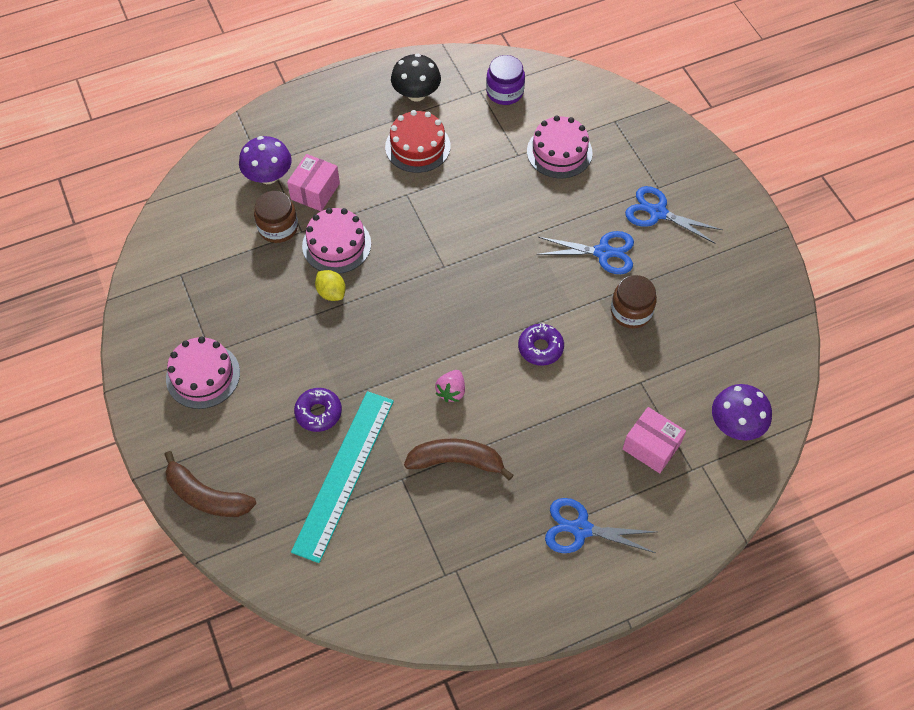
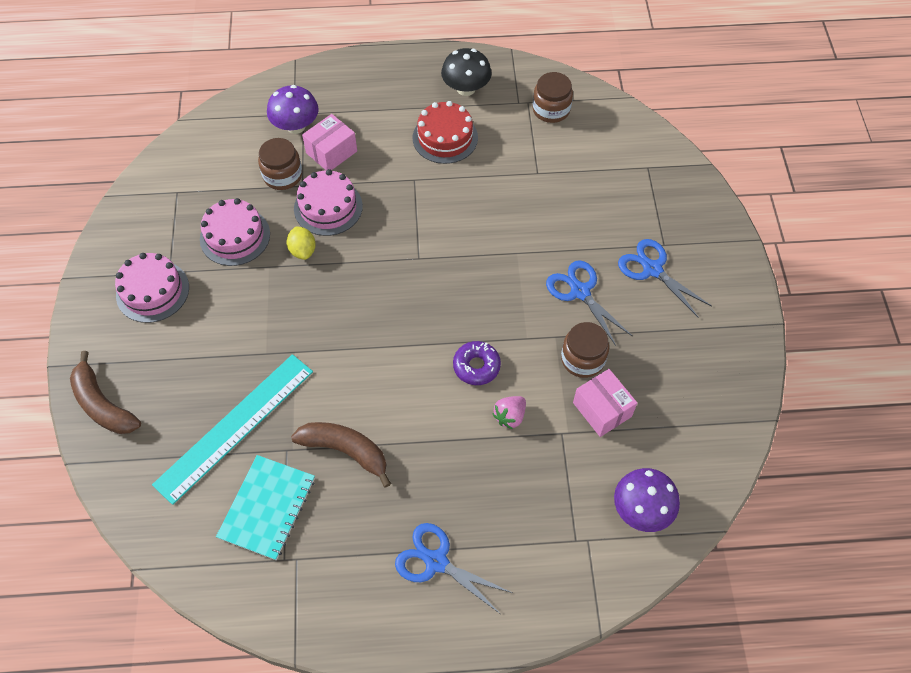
camera: 20 degrees right, 0 degrees up
purple donut [294,388,342,432] -> none
pink strawberry [435,370,465,402] -> pink strawberry moved to [492,396,526,429]
purple jar [486,55,525,105] -> brown jar [533,72,573,123]
pink cake [527,115,593,178] -> pink cake moved to [200,198,270,266]
blue scissors [537,231,634,274] -> blue scissors turned 150 degrees counterclockwise [546,260,632,346]
pink box [623,407,686,473] -> pink box moved to [573,369,637,437]
none -> turquoise notebook [216,455,315,560]

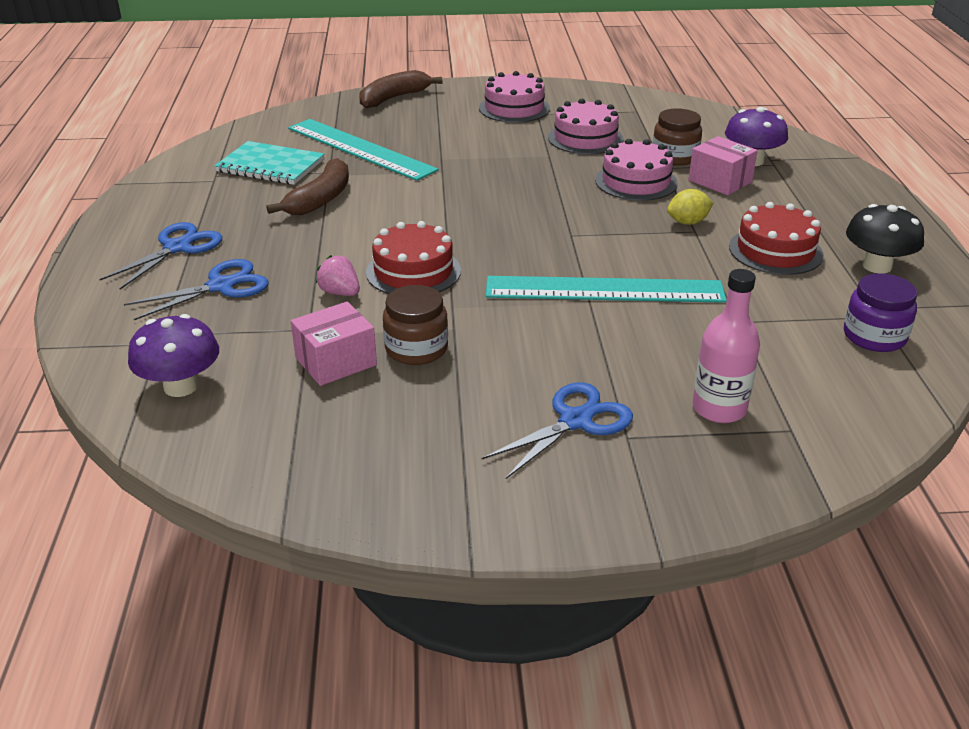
camera: 90 degrees right, 25 degrees down
yellow lemon [286,226,316,260] -> yellow lemon moved to [667,189,713,225]
purple donut [453,341,501,385] -> red cake [366,221,461,294]
brown jar [533,72,573,123] -> purple jar [844,273,917,352]
blue scissors [546,260,632,346] -> blue scissors moved to [124,259,269,320]
none -> turquoise ruler [486,276,727,303]
none -> pink bottle [693,269,760,423]

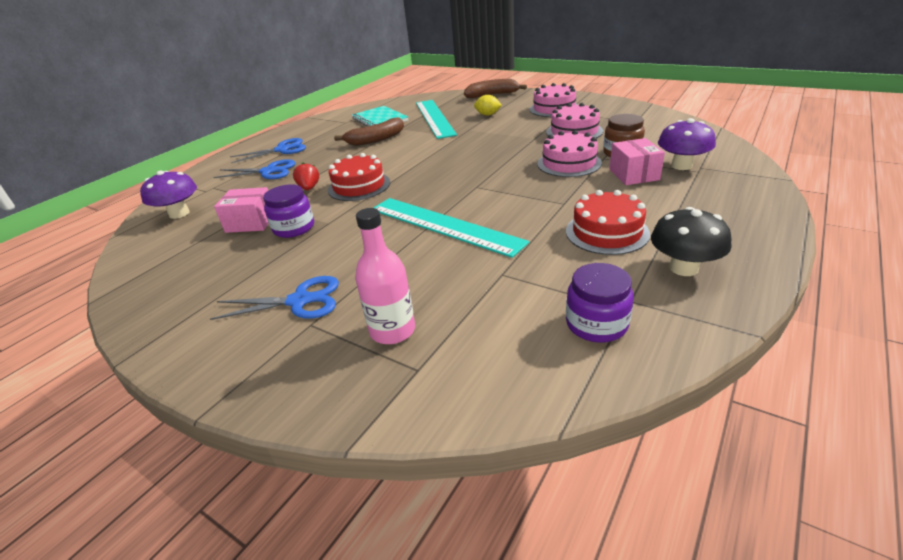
camera: 40 degrees right, 0 degrees up
pink strawberry [316,255,360,296] -> red strawberry [293,163,319,190]
brown jar [383,285,448,365] -> purple jar [263,184,314,238]
yellow lemon [667,189,713,225] -> yellow lemon moved to [474,95,502,116]

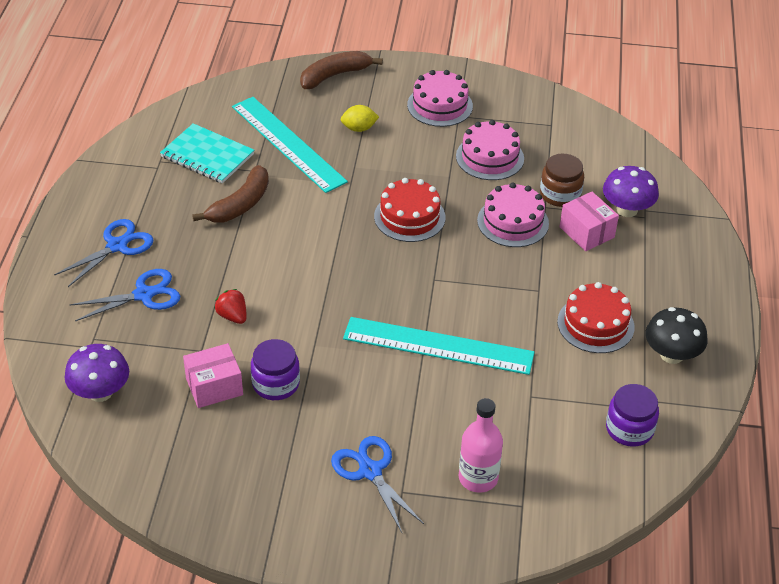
camera: 30 degrees left, 10 degrees up
blue scissors [210,276,339,320] -> blue scissors turned 90 degrees counterclockwise [331,436,424,533]
red cake [328,153,390,201] -> red cake moved to [374,178,446,242]

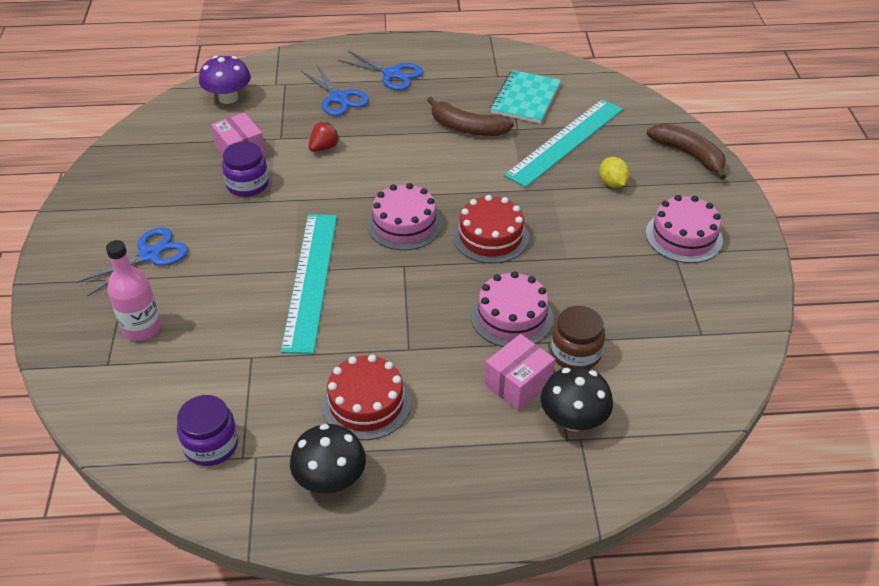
camera: 80 degrees right, 0 degrees up
pink cake [456,120,524,180] -> pink cake moved to [367,183,442,250]
purple mushroom [603,166,659,217] -> black mushroom [541,366,613,431]

